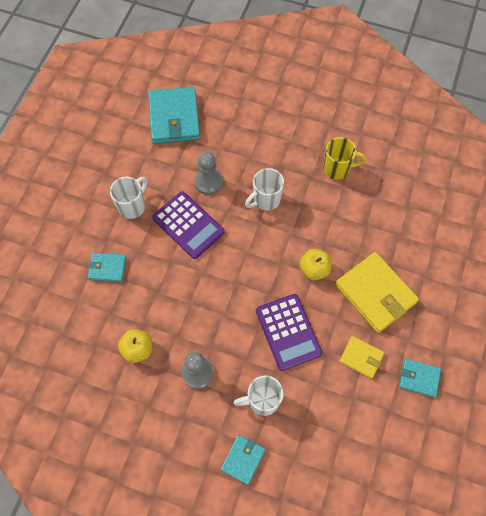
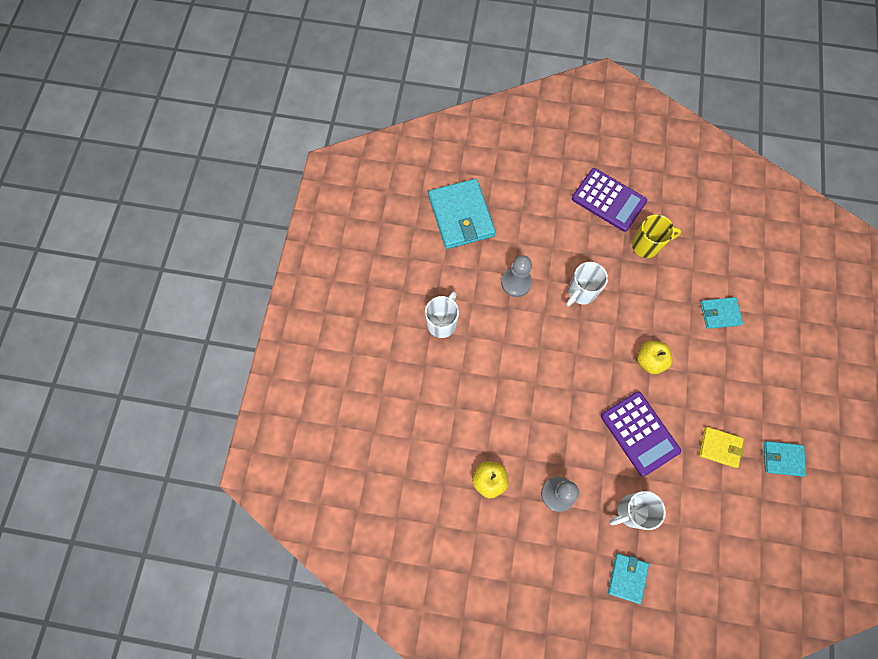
camera: 10 degrees left, 5 degrees up
turquoise wallet [88,253,126,282] -> turquoise wallet moved to [700,297,743,329]
purple calculator [152,191,225,259] -> purple calculator moved to [572,168,647,232]
yellow wallet [335,252,419,333] -> none

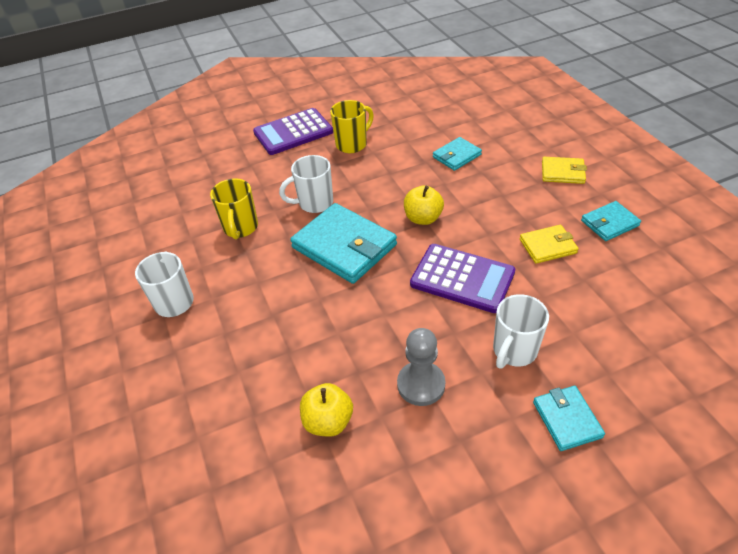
camera: 30 degrees left, 25 degrees down
turquoise wallet [428,179,496,249] -> turquoise wallet moved to [290,203,397,284]
grey pawn [501,255,532,297] -> yellow mug [210,178,258,240]
white mug [566,262,608,306] -> white mug turned 60 degrees clockwise [279,155,333,213]
purple calculator [572,168,647,232] -> purple calculator turned 150 degrees clockwise [253,108,333,155]
none -> yellow wallet [542,157,587,184]

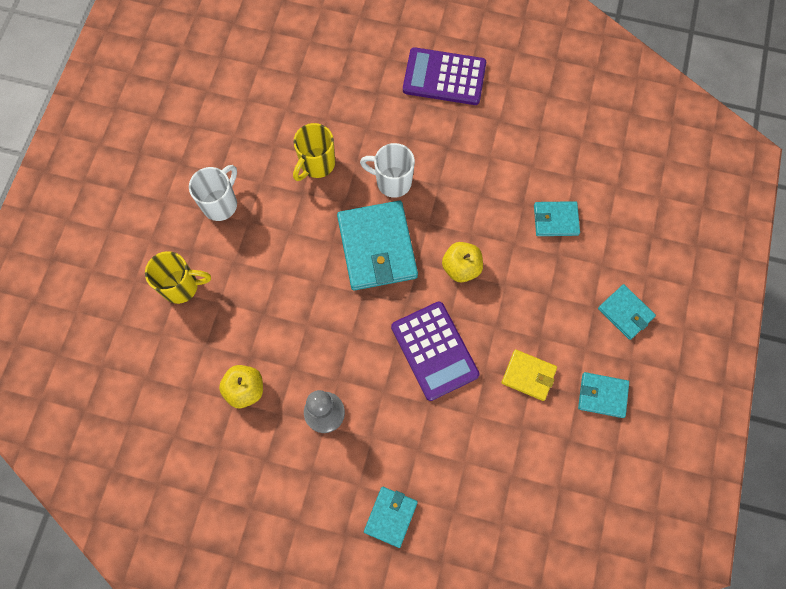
camera: 35 degrees right, 25 degrees up
yellow mug [330,100,374,153] -> yellow mug moved to [145,251,211,304]
white mug [493,294,549,368] -> none
yellow wallet [542,157,587,184] -> turquoise wallet [598,284,656,340]

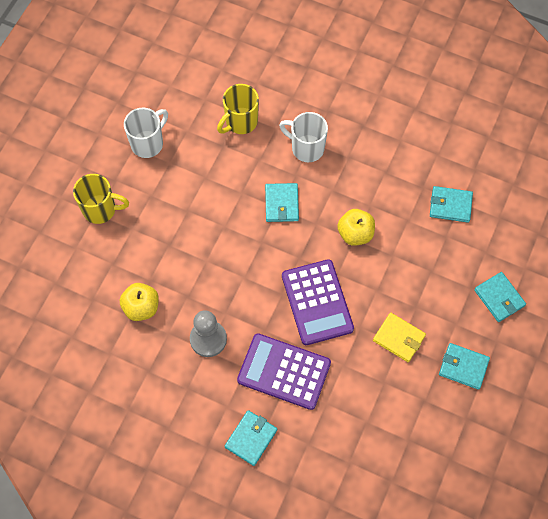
camera: 10 degrees right, 5 degrees down
turquoise wallet [337,201,418,291] -> turquoise wallet [265,183,299,222], size x0.53
purple calculator [403,47,486,105] -> purple calculator moved to [237,333,331,410]

